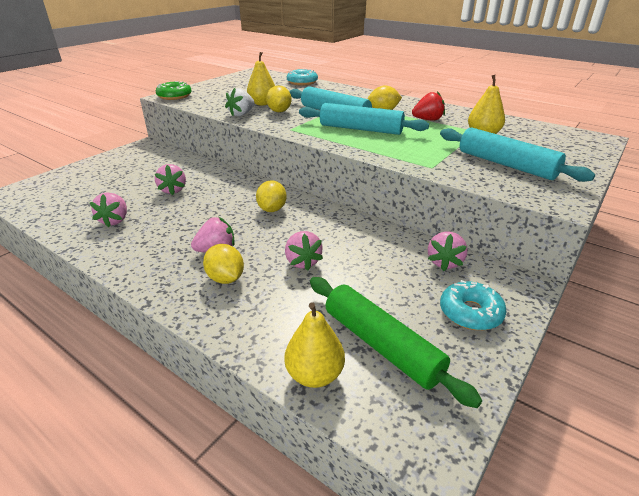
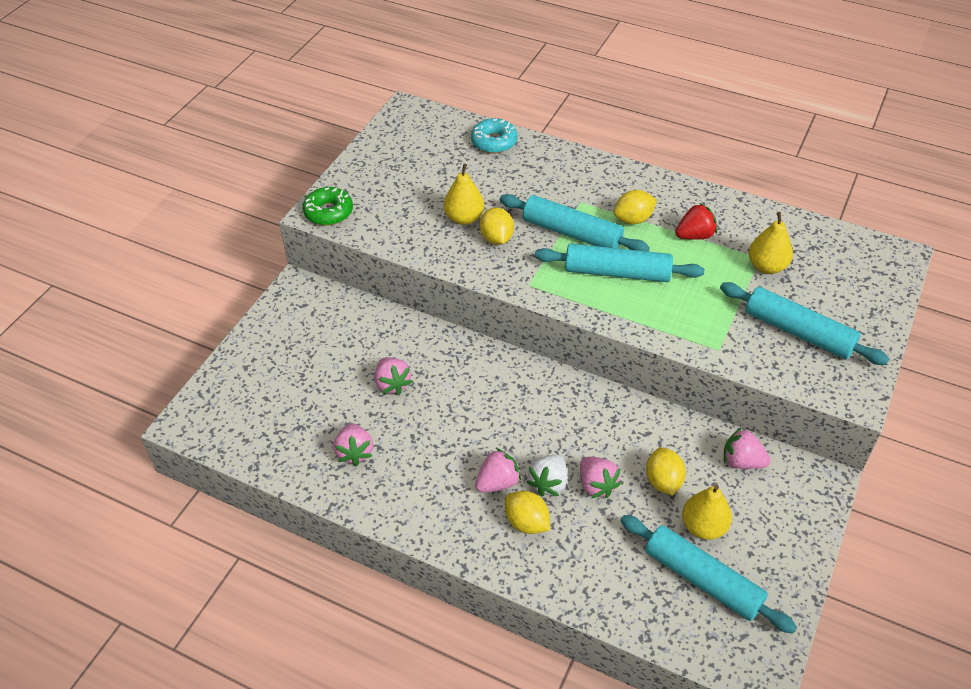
camera: 10 degrees left, 15 degrees up
white strawberry [225,88,255,116] -> white strawberry moved to [527,455,567,497]
yellow lemon [256,180,287,212] -> yellow lemon moved to [646,447,686,496]
yellow pear [284,302,345,388] -> yellow pear moved to [682,485,732,540]
green rolling pin [310,277,482,408] -> turquoise rolling pin [620,515,797,634]
pink strawberry [428,232,467,271] -> pink strawberry turned 105 degrees clockwise [724,427,771,469]
turquoise donut [440,280,507,330] -> none

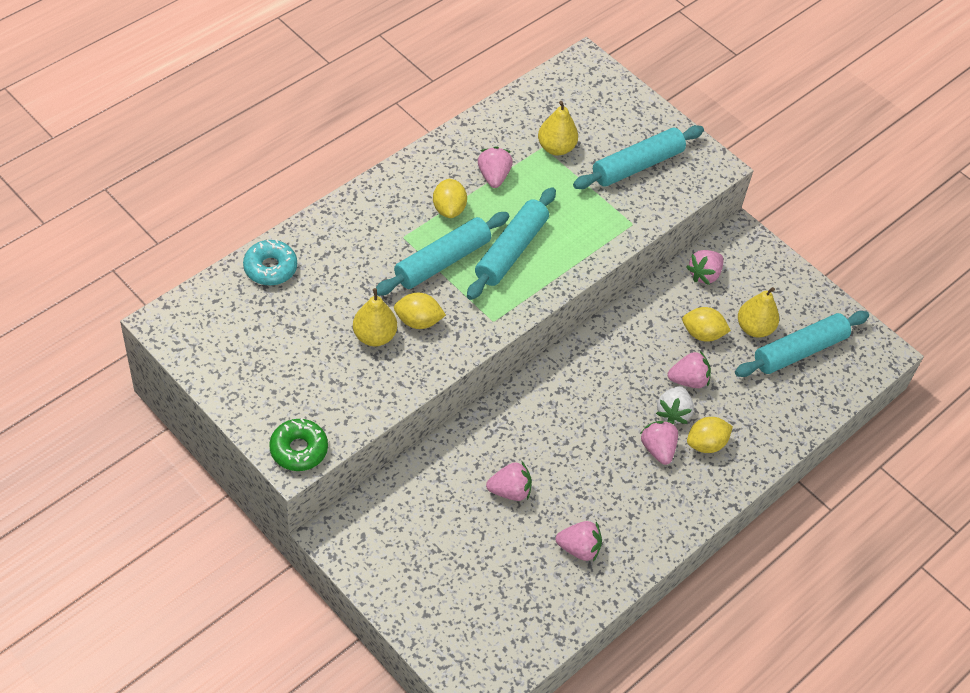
camera: 75 degrees left, 5 degrees up
white strawberry [527,455,567,497] -> white strawberry turned 60 degrees clockwise [656,386,694,424]
red strawberry [675,203,717,240] -> pink strawberry [478,146,513,188]

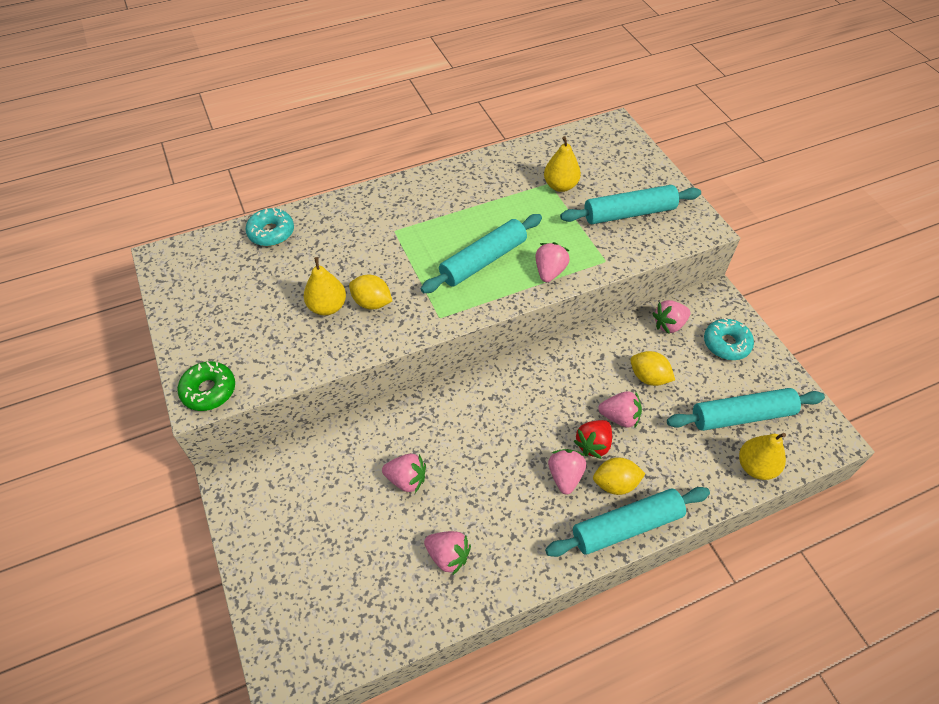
camera: 25 degrees right, 0 degrees up
turquoise rolling pin [376,212,509,296] -> turquoise rolling pin moved to [545,487,710,557]
yellow lemon [433,179,467,218] -> none
pink strawberry [478,146,513,188] -> pink strawberry moved to [535,242,570,282]
white strawberry [656,386,694,424] -> red strawberry [574,420,612,459]
yellow pear [738,287,779,338] -> yellow pear moved to [739,433,786,480]
none -> turquoise donut [704,318,754,360]

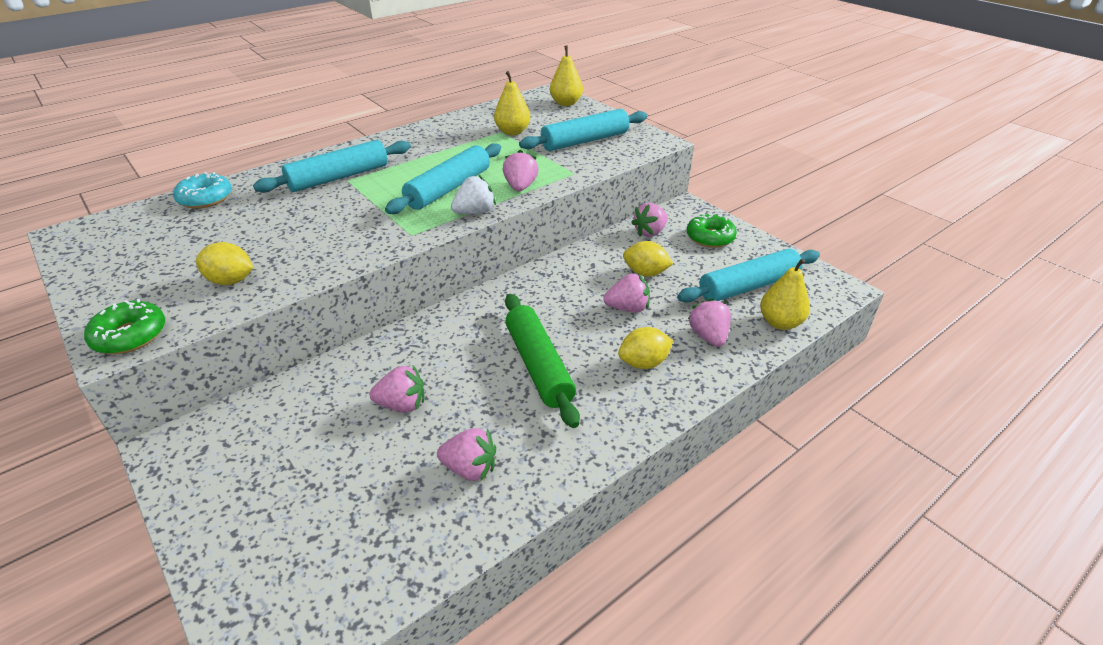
camera: 15 degrees left, 15 degrees down
yellow pear [304,257,346,315] -> yellow pear moved to [550,46,583,106]
yellow lemon [349,275,392,310] -> yellow lemon moved to [196,242,253,285]
turquoise rolling pin [545,487,710,557] -> turquoise rolling pin moved to [253,140,411,192]
pink strawberry [548,449,586,494] -> pink strawberry moved to [688,298,731,347]
red strawberry [574,420,612,459] -> none
turquoise donut [704,318,754,360] -> green donut [687,213,737,248]
none -> white strawberry [451,175,496,214]
none -> green rolling pin [505,294,580,428]

